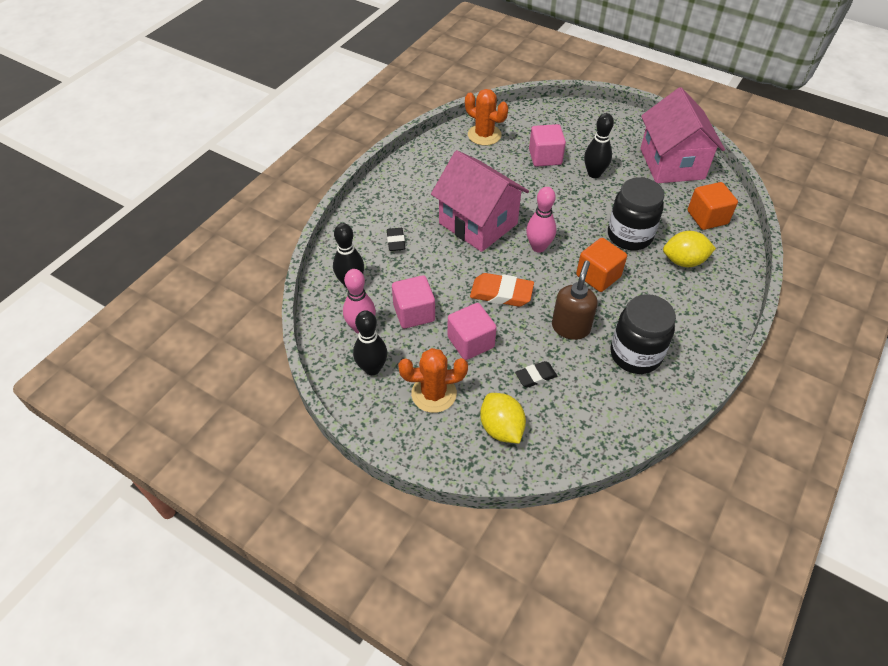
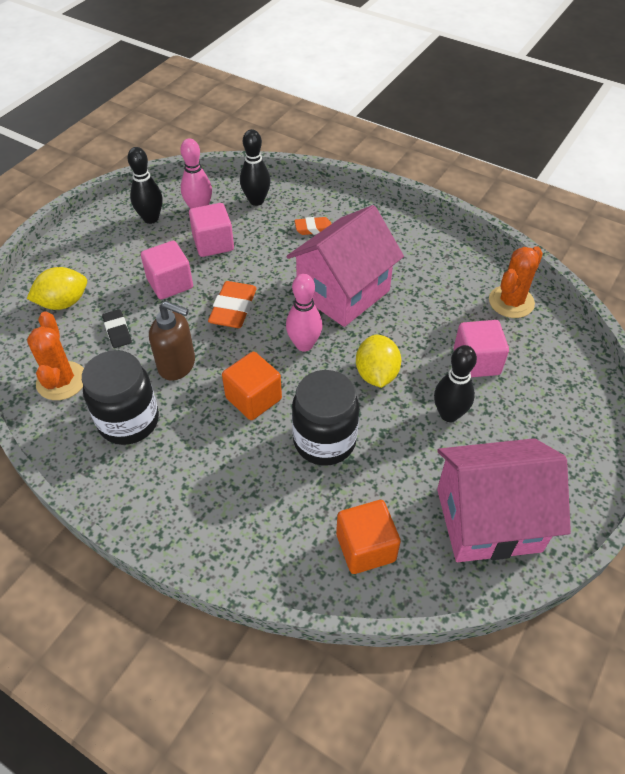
camera: 90 degrees right, 0 degrees up
black eraser [387,228,405,251] -> orange eraser [295,217,331,235]
orange cactus [398,348,468,413] -> orange cactus moved to [27,311,84,400]
yellow lemon [663,231,716,267] -> yellow lemon moved to [356,335,401,388]

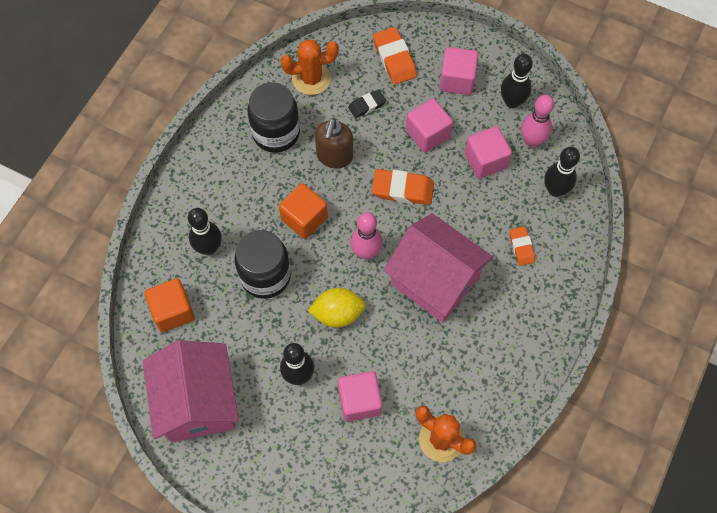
camera: 85 degrees right, 15 degrees up
yellow lemon [27,267,87,310] -> orange eraser [373,27,417,85]
none -> black bowling pin [188,208,222,255]
none -> pink cube [439,47,478,95]

